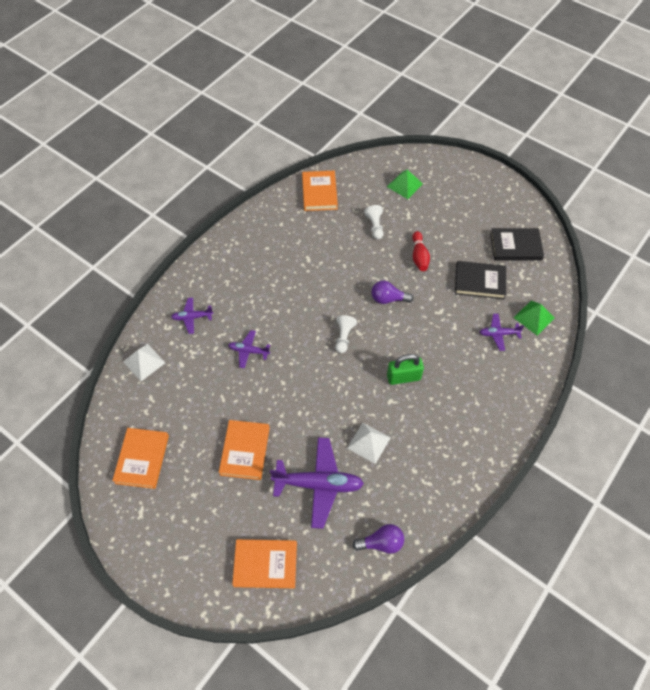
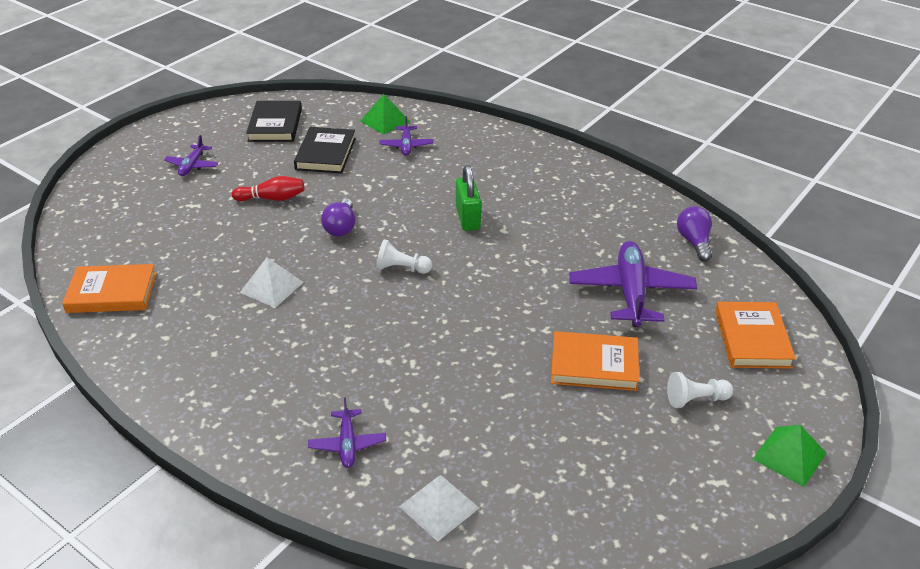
camera: 90 degrees left, 20 degrees down
orange book [112,428,169,489] -> none
purple plane [228,330,270,368] -> purple plane moved to [164,135,218,176]
white pyramid [347,423,391,464] -> white pyramid moved to [240,257,304,308]
white pawn [364,205,384,239] -> white pawn moved to [667,372,733,408]
green pyramid [387,169,423,199] -> green pyramid moved to [753,425,827,487]

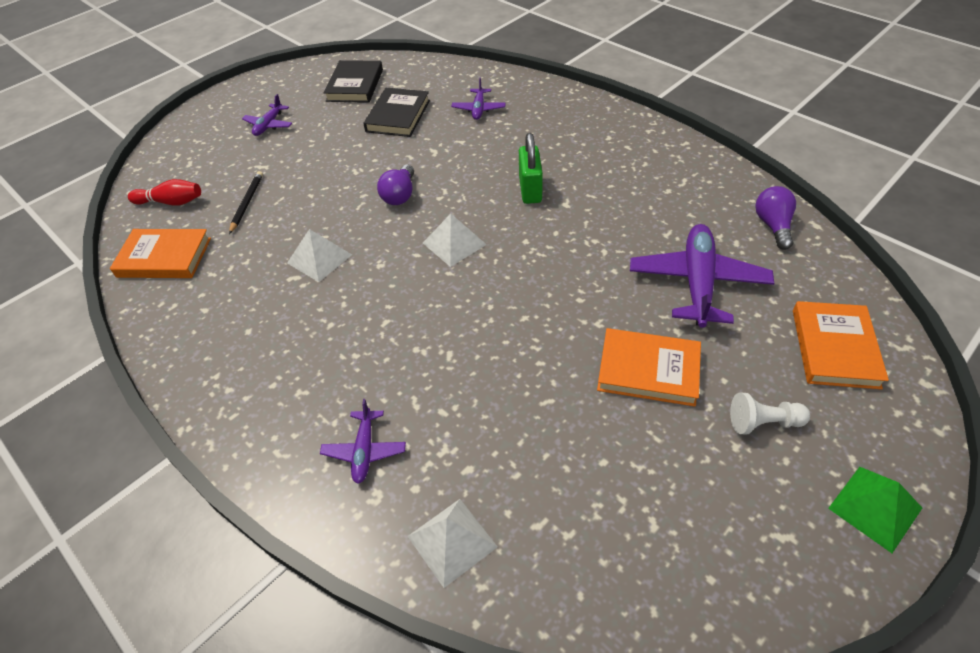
camera: 10 degrees right, 10 degrees up
red bowling pin [232,176,304,201] -> red bowling pin moved to [128,179,201,206]
green pyramid [360,94,411,135] -> none
white pawn [376,239,432,274] -> white pyramid [423,214,487,267]
none -> black pencil [229,171,263,234]

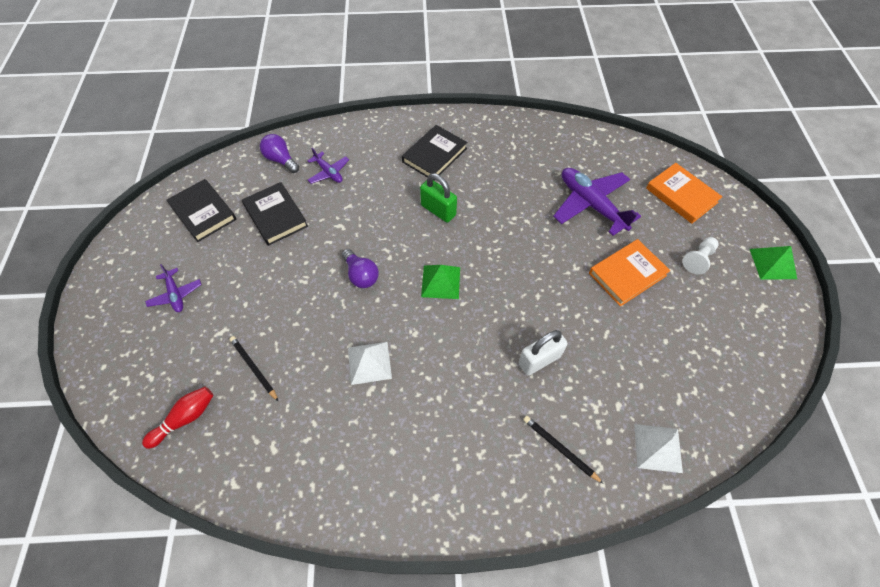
camera: 50 degrees left, 10 degrees up
orange book [110,229,211,278] -> none
purple plane [320,399,406,484] -> black pencil [523,416,604,484]
white pyramid [423,214,487,267] -> green pyramid [421,265,460,299]
purple light bulb [755,186,796,250] -> purple light bulb moved to [260,134,299,173]
none -> black book [402,125,467,181]
none -> white padlock [518,330,568,376]

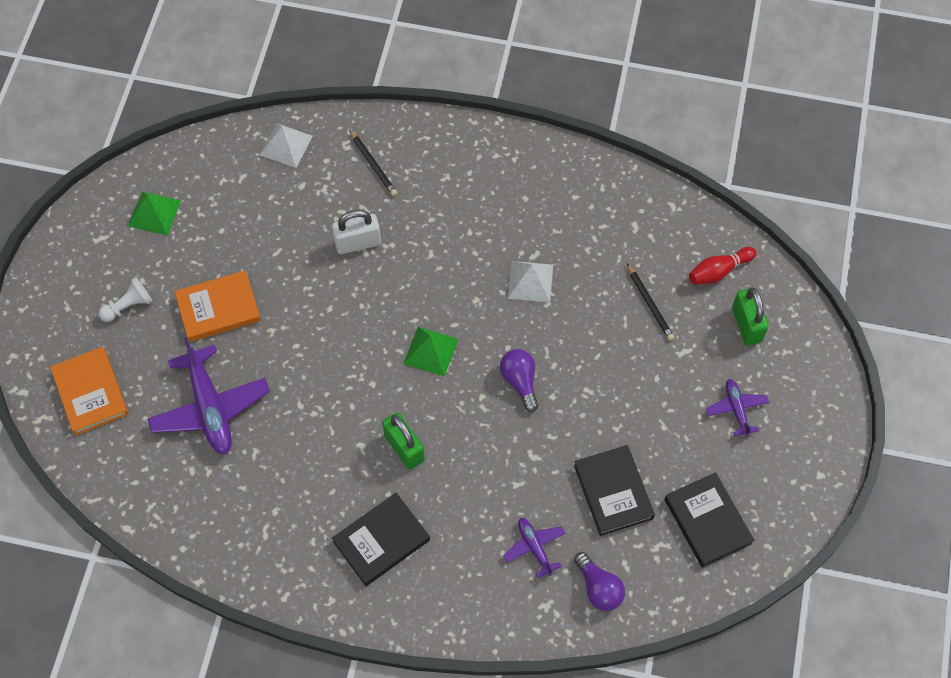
camera: 165 degrees left, 5 degrees up
green pyramid [750,246,797,280] -> green pyramid moved to [128,191,181,235]
none -> green padlock [732,287,769,345]

